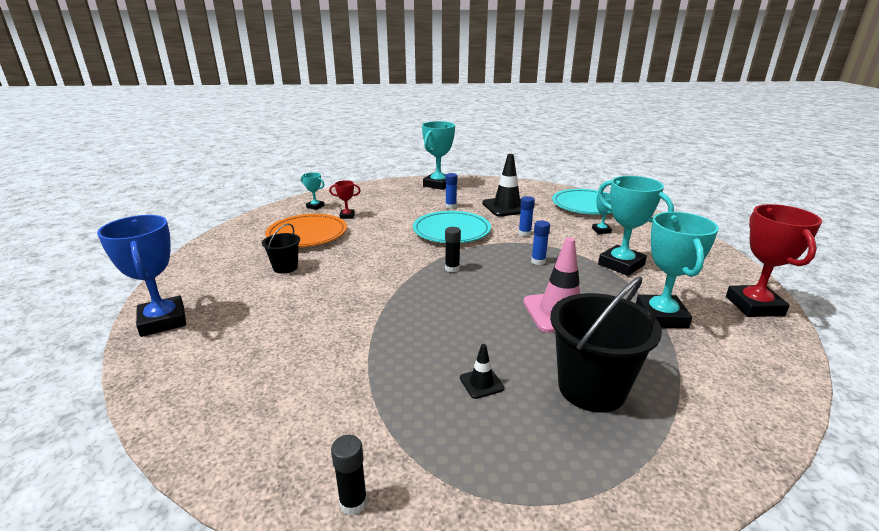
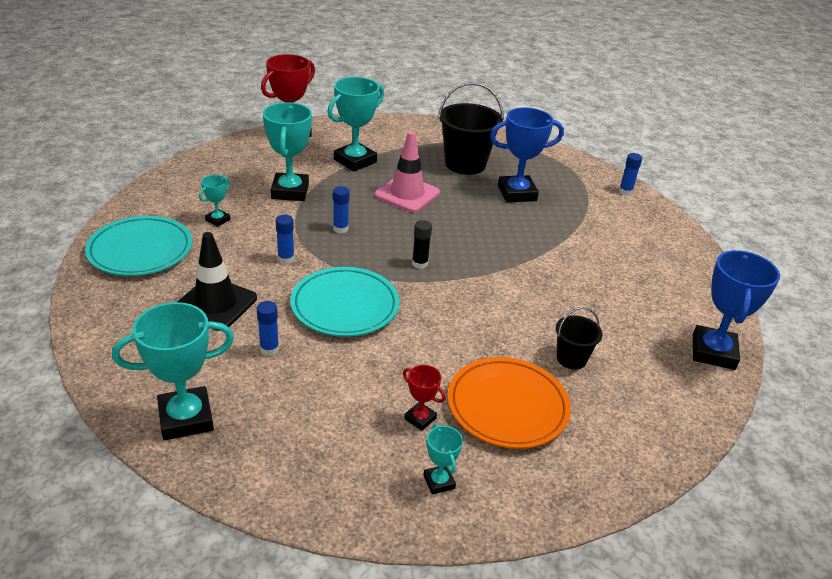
camera: 140 degrees left, 10 degrees up
black glue stick [331,435,367,515] -> blue glue stick [619,153,642,195]
black traffic cone [460,344,504,399] -> blue trophy [490,107,564,202]

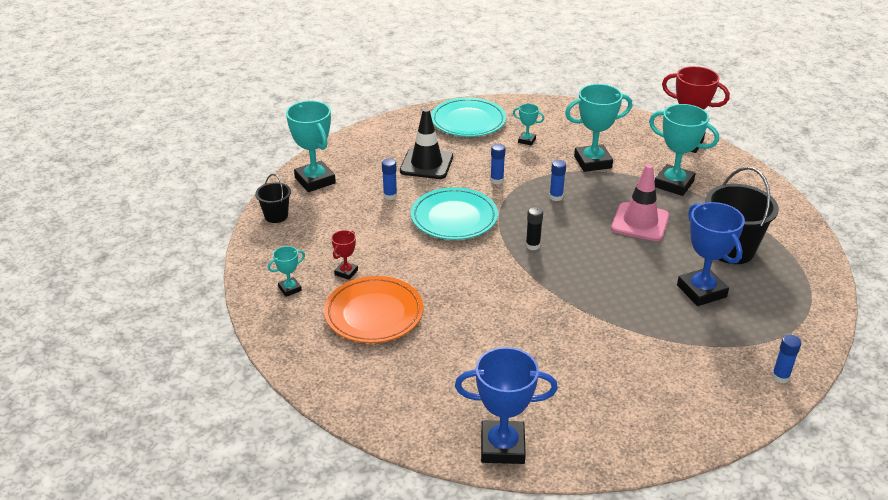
camera: 80 degrees right, 0 degrees up
black bucket [556,307,603,369] -> black bucket moved to [255,174,291,223]

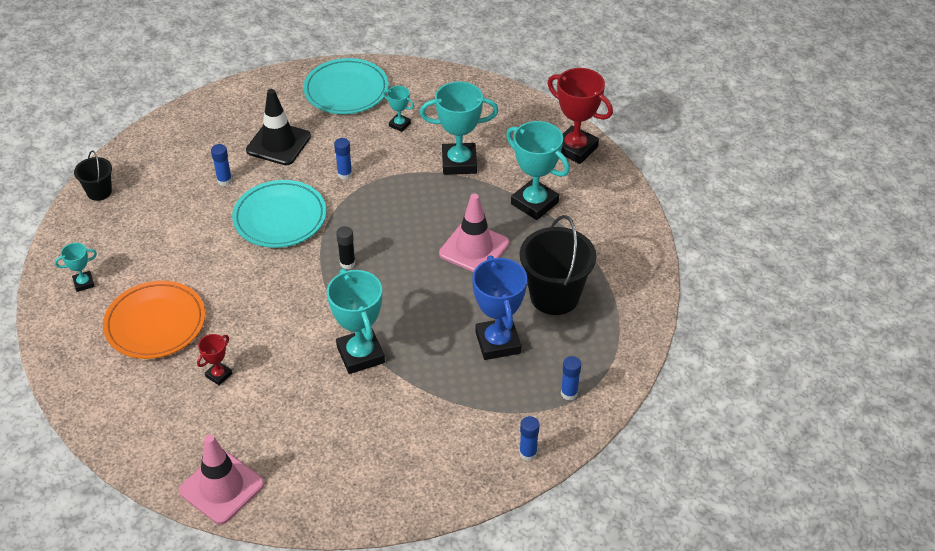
camera: 10 degrees right, 10 degrees up
turquoise trophy [286,101,336,192] -> turquoise trophy moved to [327,268,385,374]
red trophy [331,230,358,280] -> red trophy moved to [197,334,232,385]
blue trophy [455,347,558,464] -> pink traffic cone [179,435,264,524]
blue glue stick [549,160,566,201] -> blue glue stick moved to [561,356,581,401]

